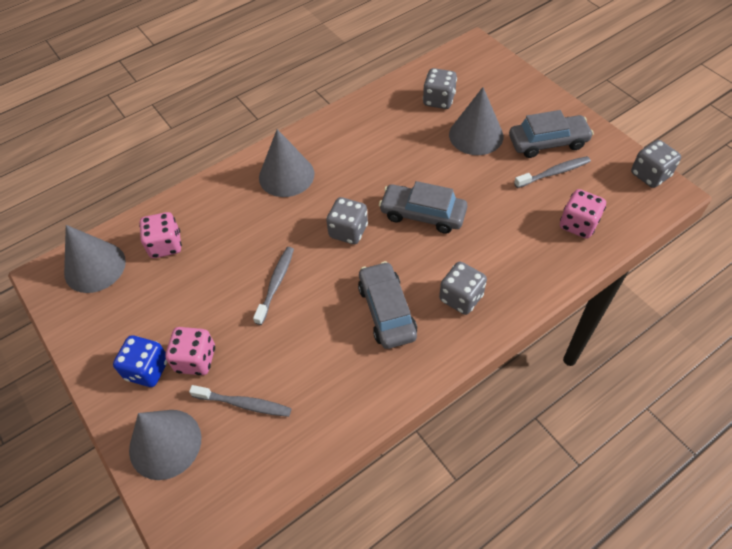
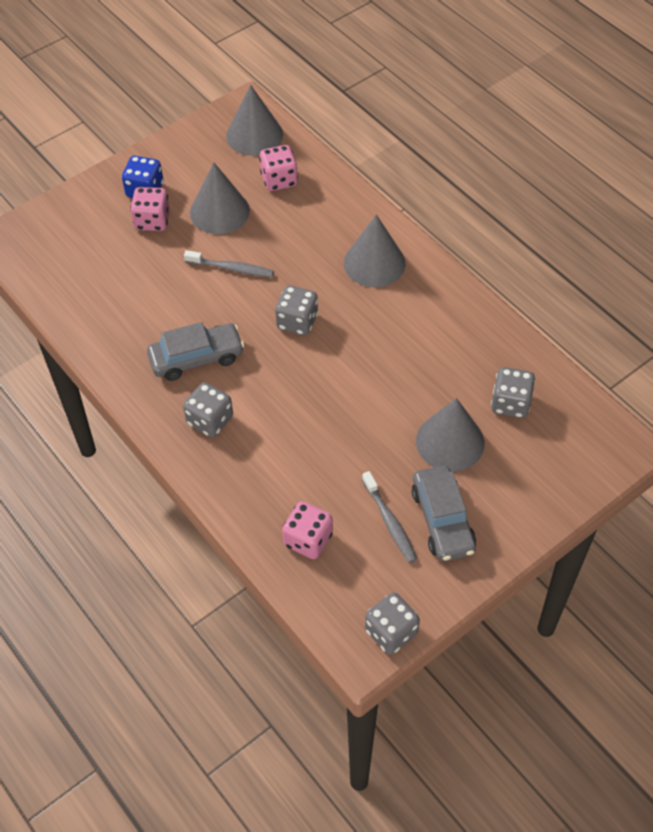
camera: 85 degrees right, 0 degrees up
grey cone [129,410,201,480] -> grey cone moved to [190,162,250,234]
grey toothbrush [189,385,291,417] -> none
grey car [379,181,467,234] -> none

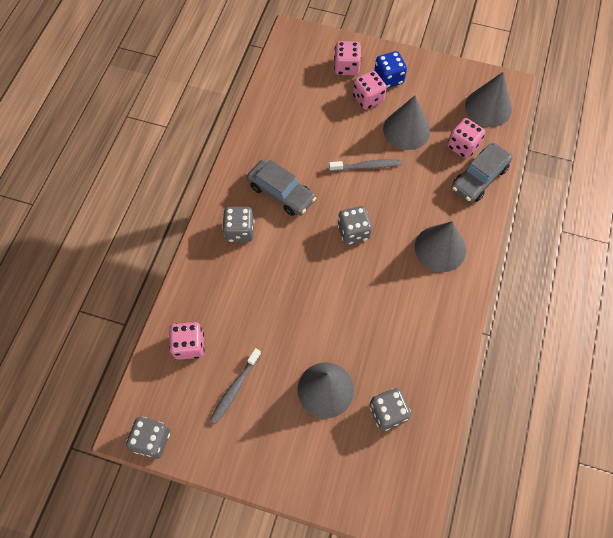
camera: 55 degrees right, 10 degrees up
grey toothbrush [184,250,274,277] -> grey toothbrush turned 75 degrees counterclockwise [329,159,401,171]
grey car [412,466,476,561] -> grey car moved to [452,143,513,203]
none -> pink dice [334,41,361,75]

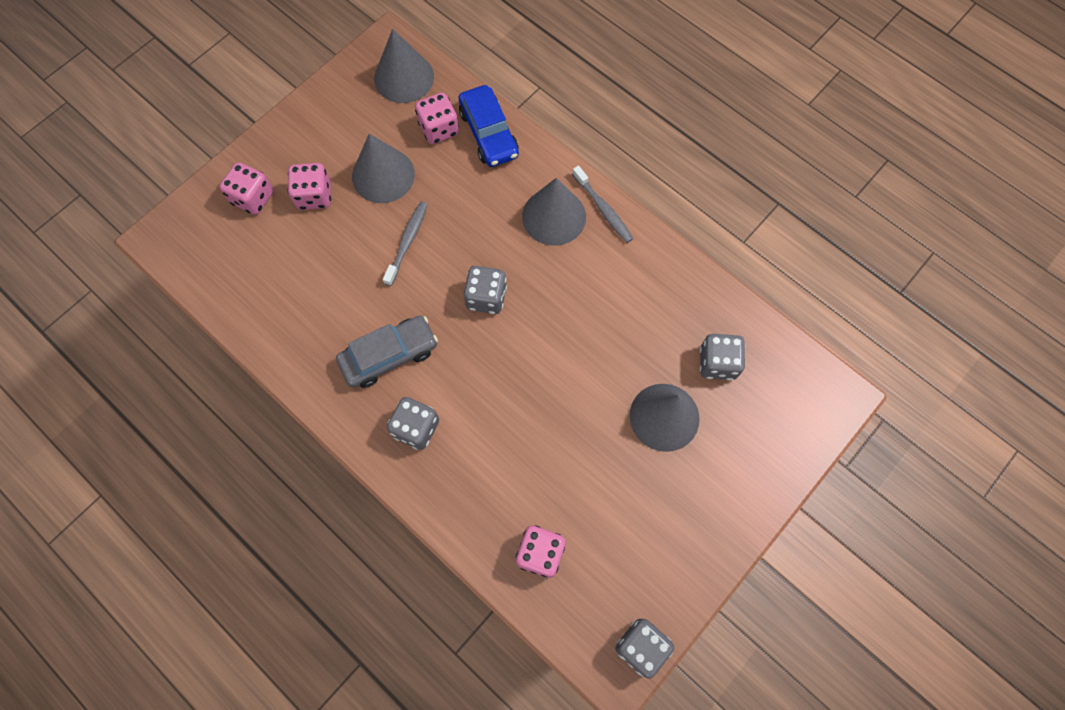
camera: 65 degrees left, 5 degrees up
grey toothbrush [210,348,261,424] -> grey toothbrush moved to [572,166,633,243]
blue dice [374,51,407,88] -> none
grey car [452,143,513,203] -> blue car [458,85,519,167]

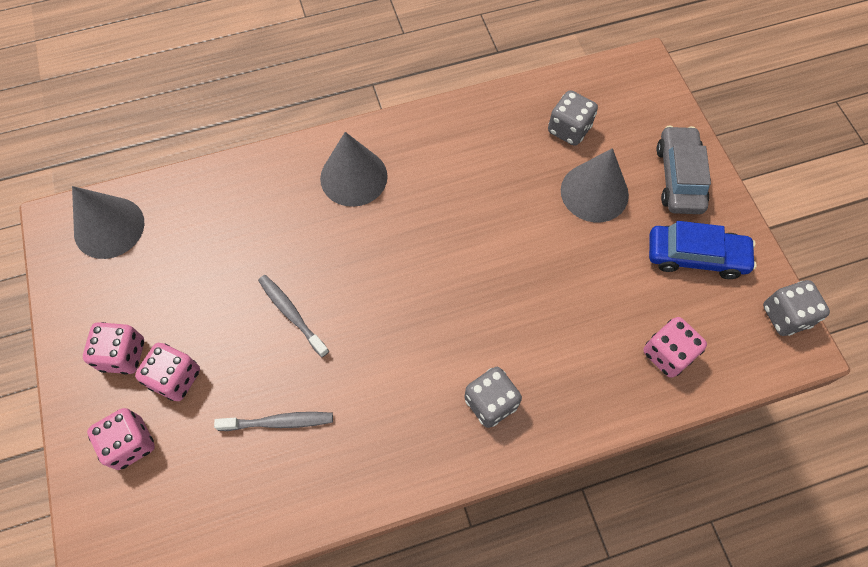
camera: 60 degrees left, 5 degrees down
grey car [336,316,438,388] -> grey car moved to [656,126,711,214]
grey cone [352,134,415,203] -> none
pink dice [415,92,459,144] -> pink dice moved to [83,322,144,374]
blue car [458,85,519,167] -> blue car moved to [649,221,757,279]
grey dice [464,266,507,314] -> none
grey toothbrush [572,166,633,243] -> grey toothbrush moved to [214,412,333,431]

